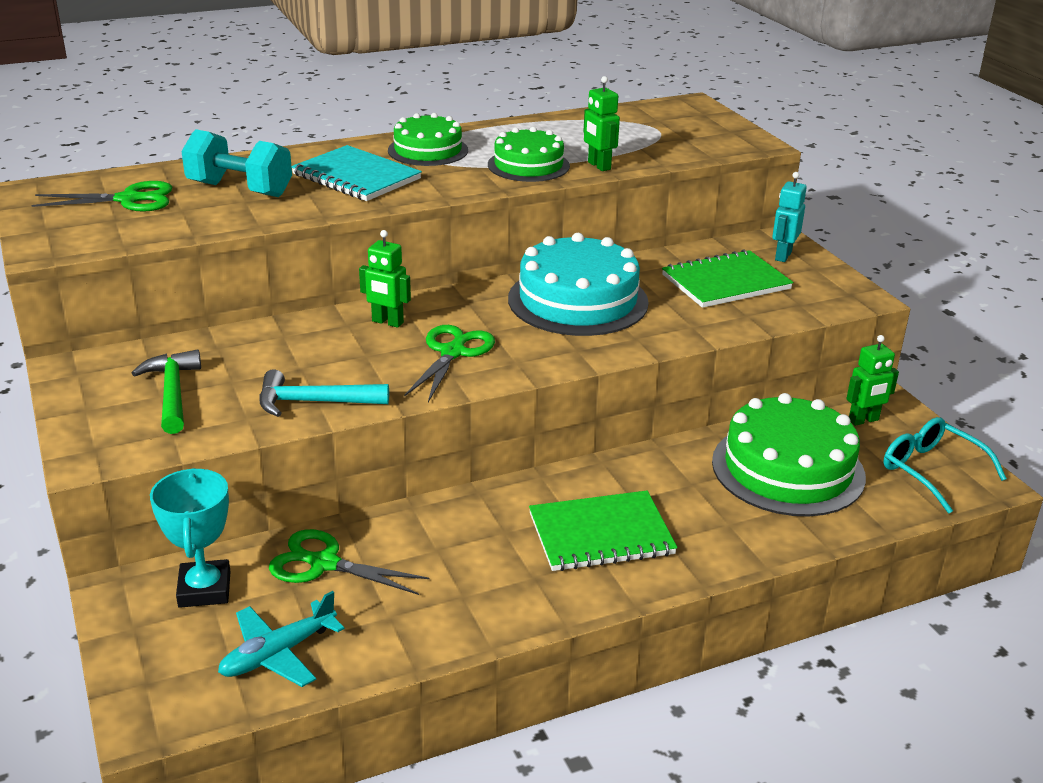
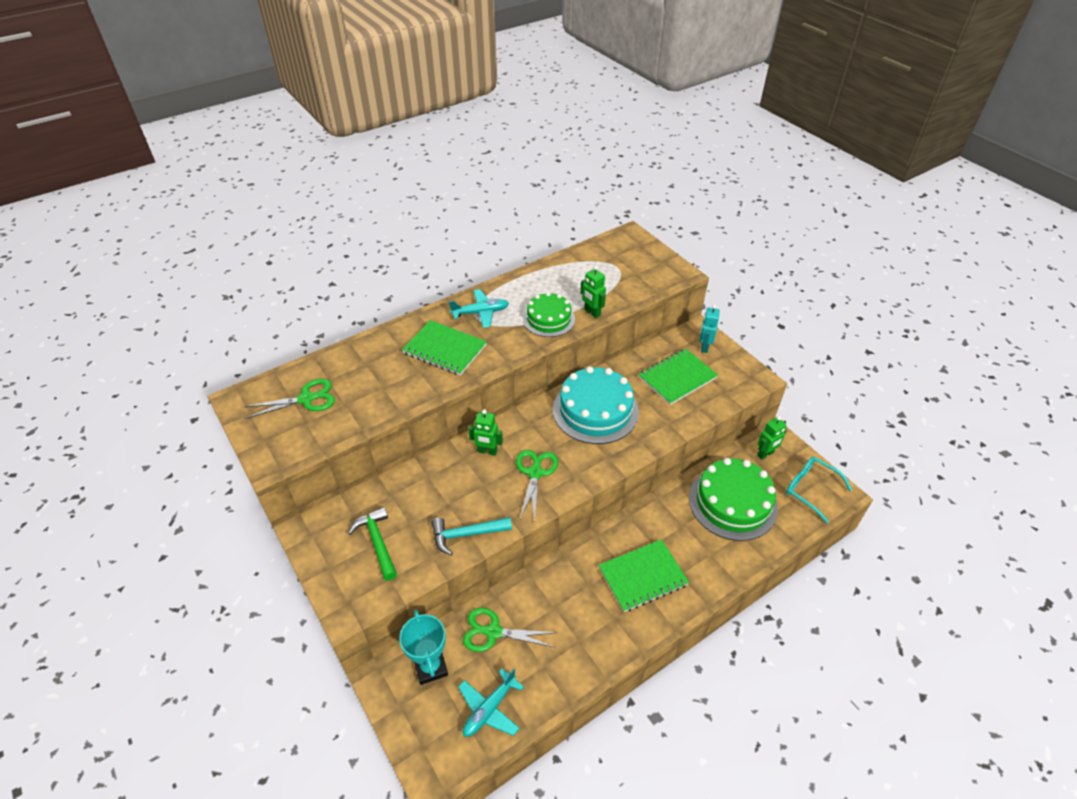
camera: 10 degrees left, 15 degrees up
turquoise dumbbell [181,129,292,197] -> none
turquoise notebook [291,145,422,201] -> green notebook [402,320,487,376]
green cake [388,113,468,166] -> turquoise plane [449,289,509,328]

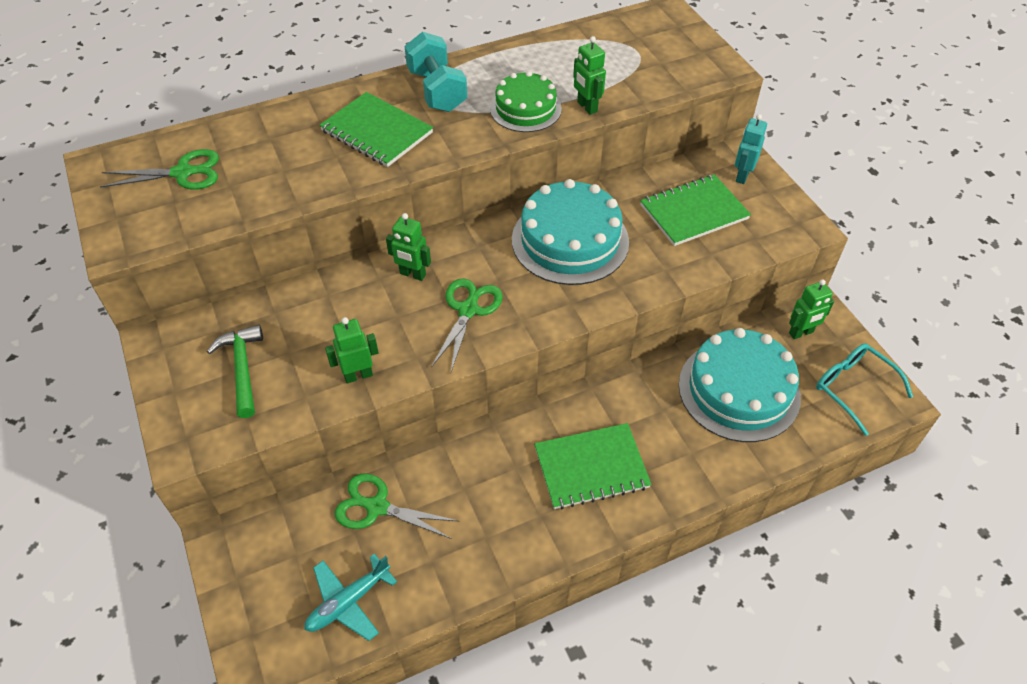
camera: 10 degrees right, 5 degrees up
turquoise trophy [399,610,448,685] -> none
turquoise hammer [432,517,512,555] -> green robot [325,317,379,383]
turquoise plane [449,289,509,328] -> turquoise dumbbell [405,32,467,112]
green cake [689,458,778,541] -> turquoise cake [679,328,801,442]

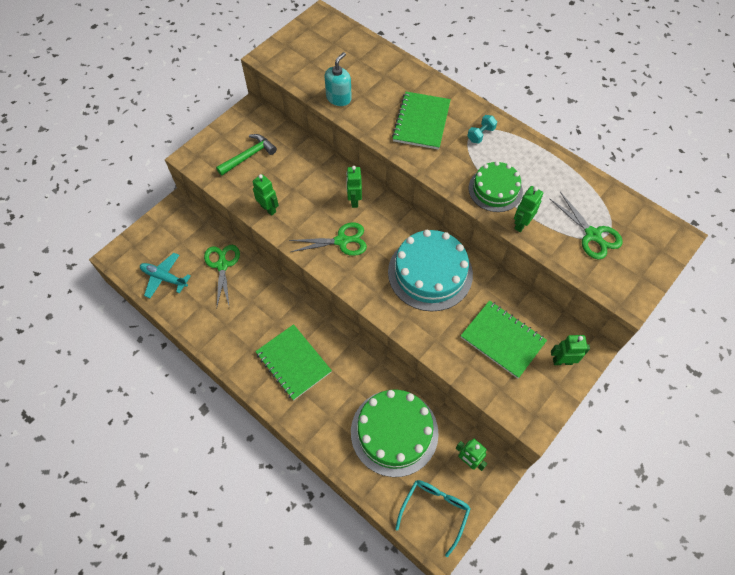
camera: 65 degrees right, 10 degrees up
green scissors [100,149,219,189] -> green scissors moved to [549,192,623,259]
turquoise dumbbell [405,32,467,112] -> turquoise dumbbell [467,115,497,144], size x0.51
turquoise cake [679,328,801,442] -> green cake [351,390,439,477]
turquoise robot [735,114,767,184] -> green robot [551,335,590,365]
none -> turquoise soap dispenser [324,52,352,106]

